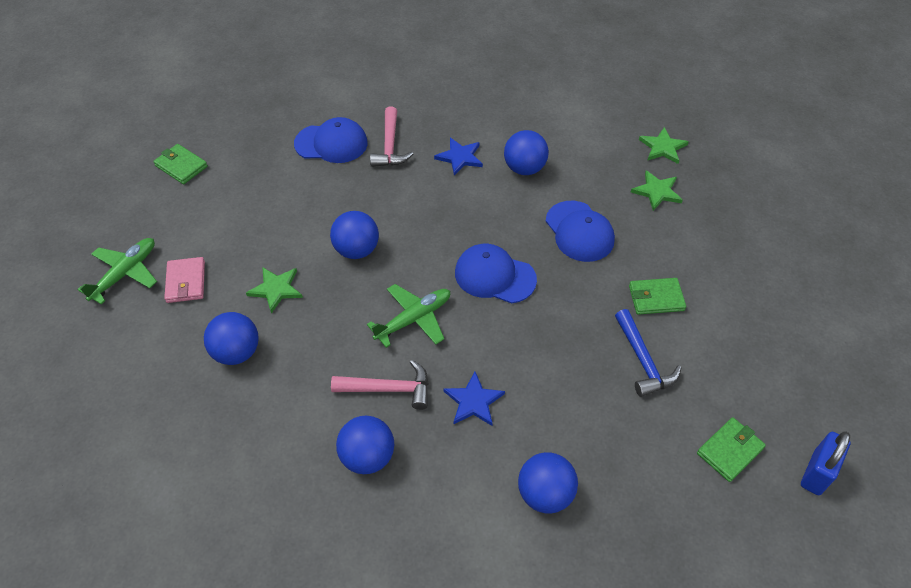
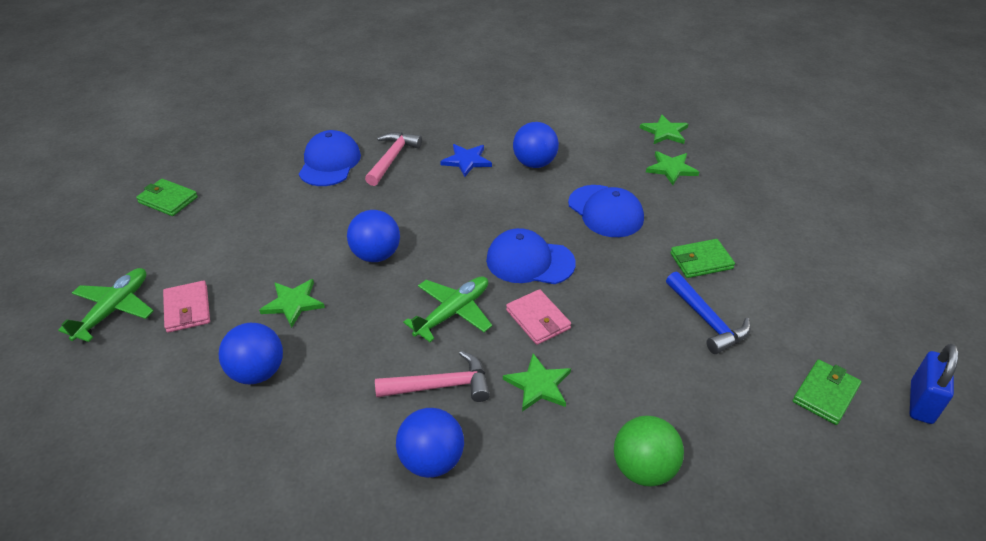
camera: 10 degrees left, 10 degrees down
blue cap [294,117,368,163] -> blue cap turned 75 degrees counterclockwise [299,130,361,186]
pink hammer [370,106,413,167] -> pink hammer turned 150 degrees counterclockwise [365,132,422,186]
blue star [444,372,505,426] -> green star [503,353,571,411]
blue ball [518,452,578,514] -> green ball [614,416,684,486]
none -> pink wallet [506,289,571,345]

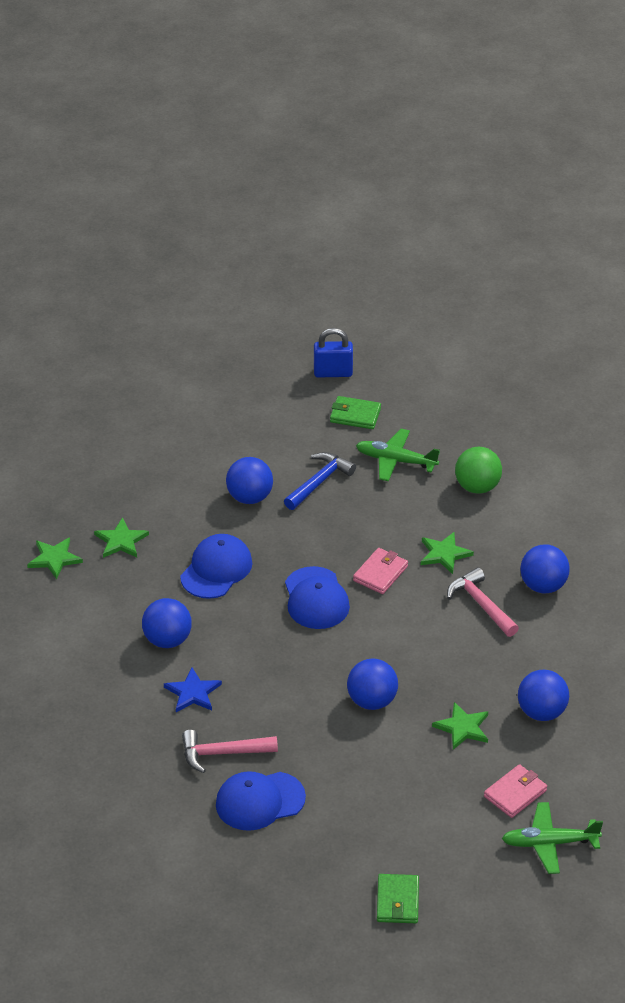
camera: 115 degrees left, 0 degrees up
green plane [403,276,492,342] -> green plane moved to [356,429,440,481]
green wallet [670,239,735,278] -> blue ball [226,457,273,504]

